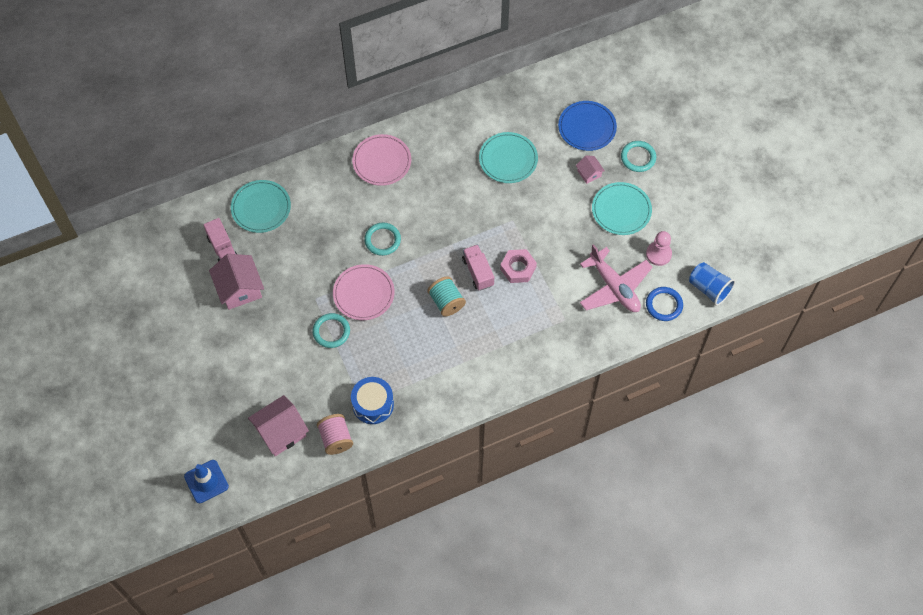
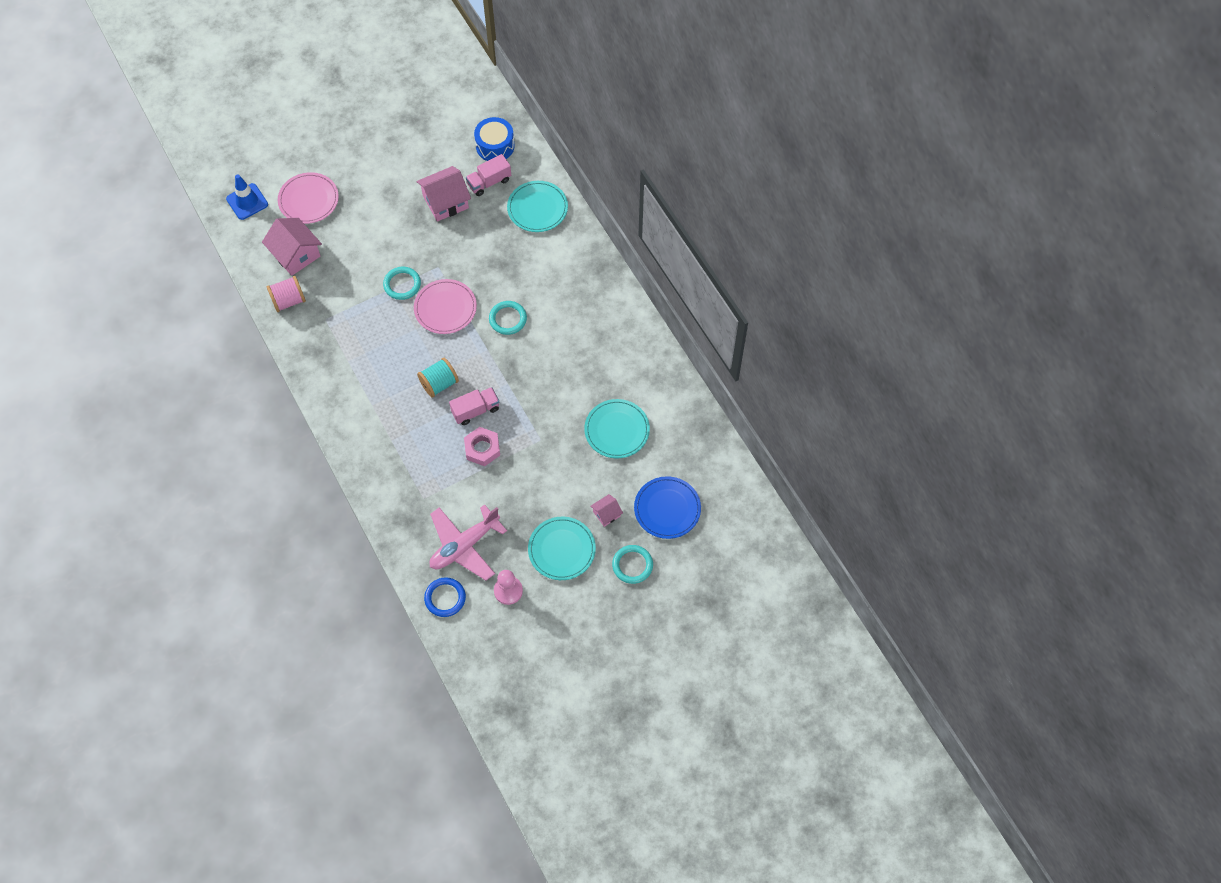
camera: 85 degrees right, 0 degrees up
blue drum [351,377,394,424] -> blue drum moved to [474,117,515,161]
pink plate [352,134,411,186] -> pink plate moved to [278,172,339,224]
blue cup [689,262,736,306] -> none

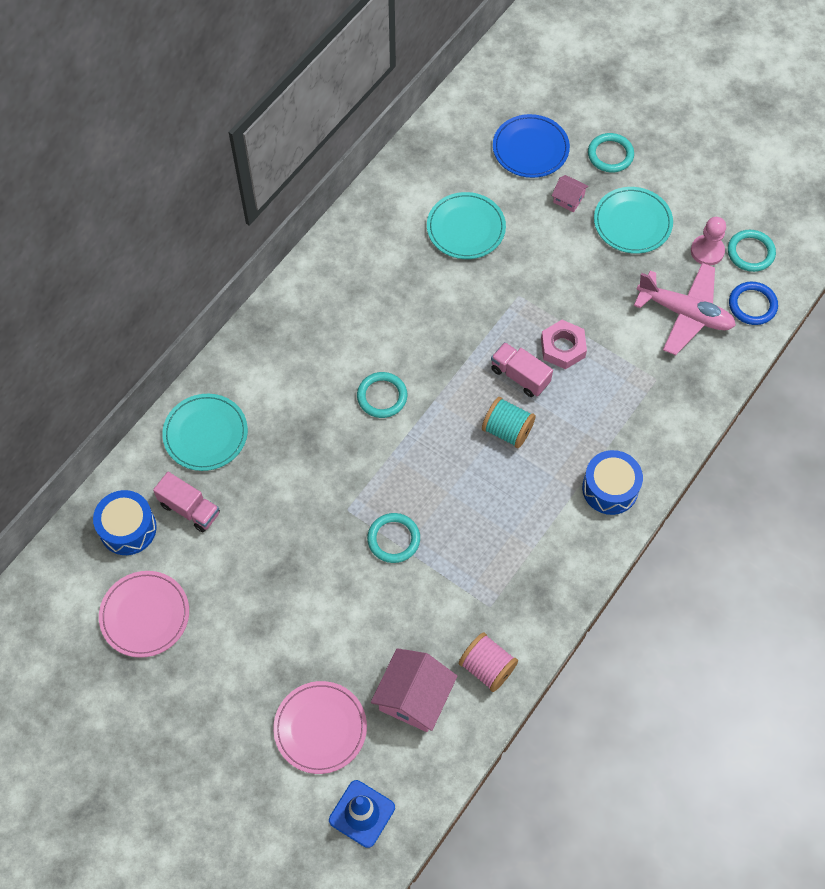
camera: 115 degrees left, 0 degrees up
pink plate [414,279,477,334] -> pink plate moved to [99,571,189,658]
pink house [416,166,471,222] -> none
none -> blue drum [582,450,643,515]
none -> turquoise ring [728,230,776,272]

